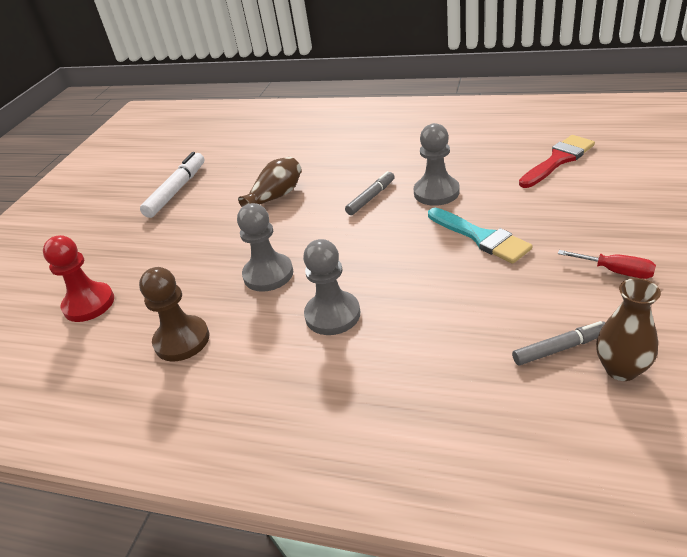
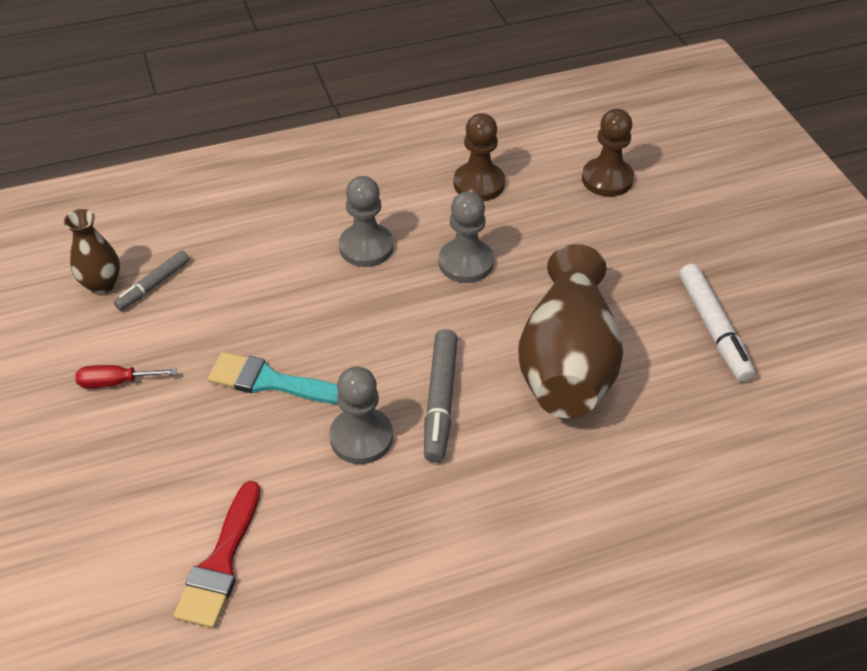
camera: 140 degrees right, 10 degrees up
red pawn [43,235,114,322] -> brown pawn [582,109,634,197]
brown vase [238,157,302,207] -> brown vase [518,244,623,418], size x2.01
grey marker [345,171,395,215] -> grey marker [424,329,458,463], size x1.55

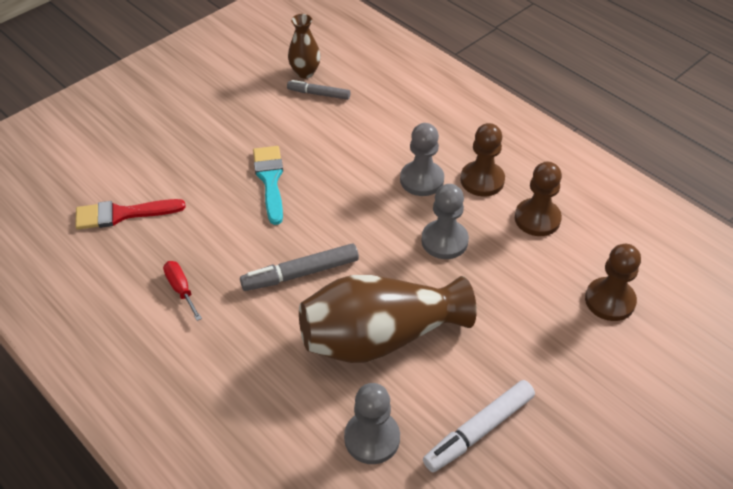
camera: 65 degrees right, 0 degrees up
red screwdriver [75,365,177,388] -> red screwdriver moved to [163,261,202,321]
grey pawn [329,367,393,464] -> grey pawn moved to [344,383,400,464]
none -> brown pawn [460,123,505,197]

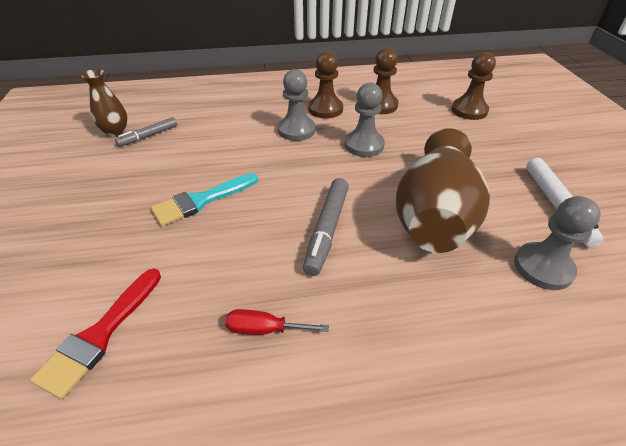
camera: 55 degrees left, 5 degrees down
turquoise brush [253,146,283,225] -> turquoise brush turned 60 degrees counterclockwise [151,173,258,226]

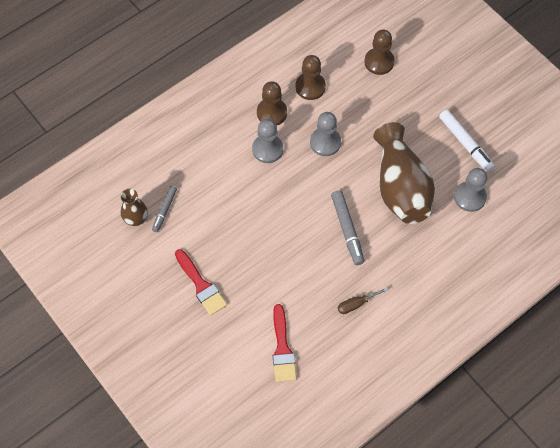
camera: 30 degrees left, 20 degrees up
turquoise brush [151,173,258,226] -> none
red screwdriver [225,309,329,335] -> brown screwdriver [338,287,388,314]
none -> red brush [175,249,227,316]

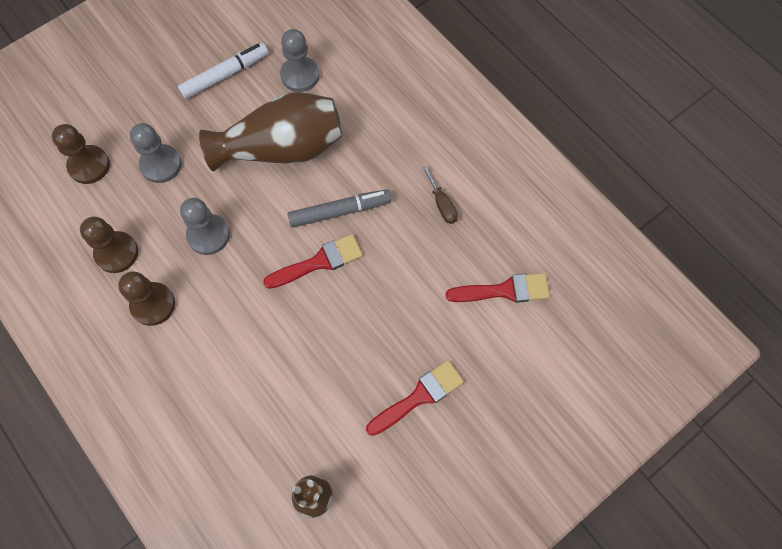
camera: 90 degrees left, 5 degrees up
grey marker [152,186,177,232] -> none
grey pawn [252,119,283,163] -> grey pawn moved to [130,123,182,183]
none -> red brush [263,234,363,289]

